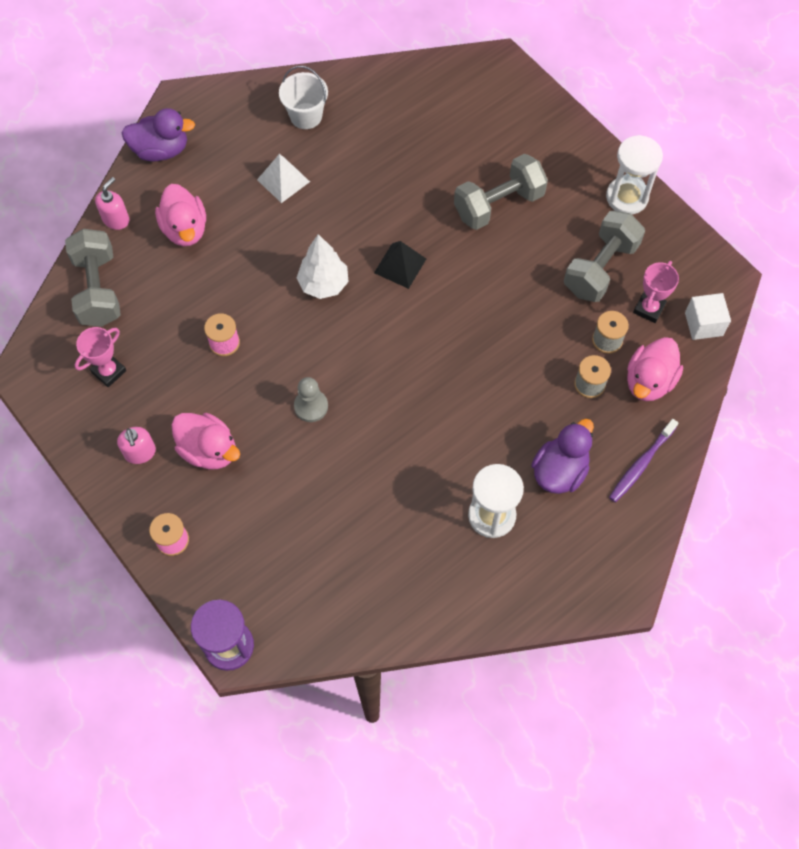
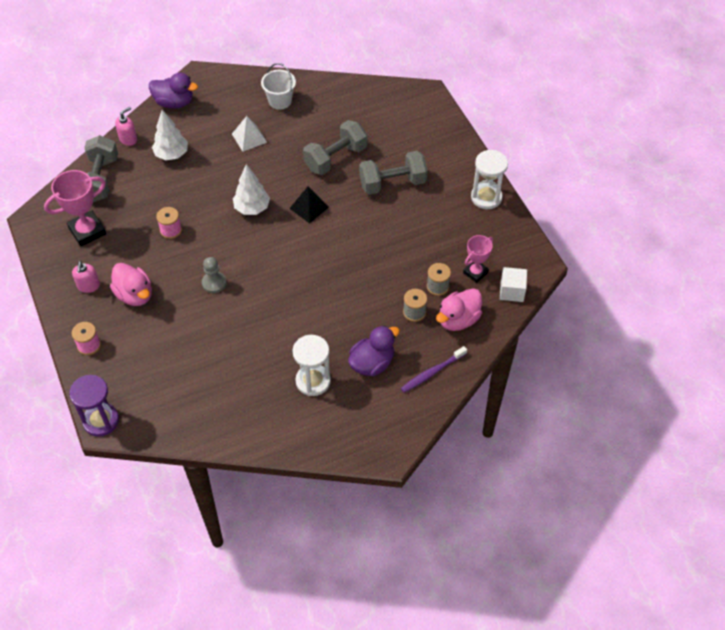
camera: 15 degrees right, 10 degrees down
pink trophy [75,327,126,387] -> pink trophy [44,170,106,247], size x1.59
pink duck [155,184,206,246] -> white tree [152,110,188,160]
grey dumbbell [564,211,645,302] -> grey dumbbell moved to [303,120,367,175]

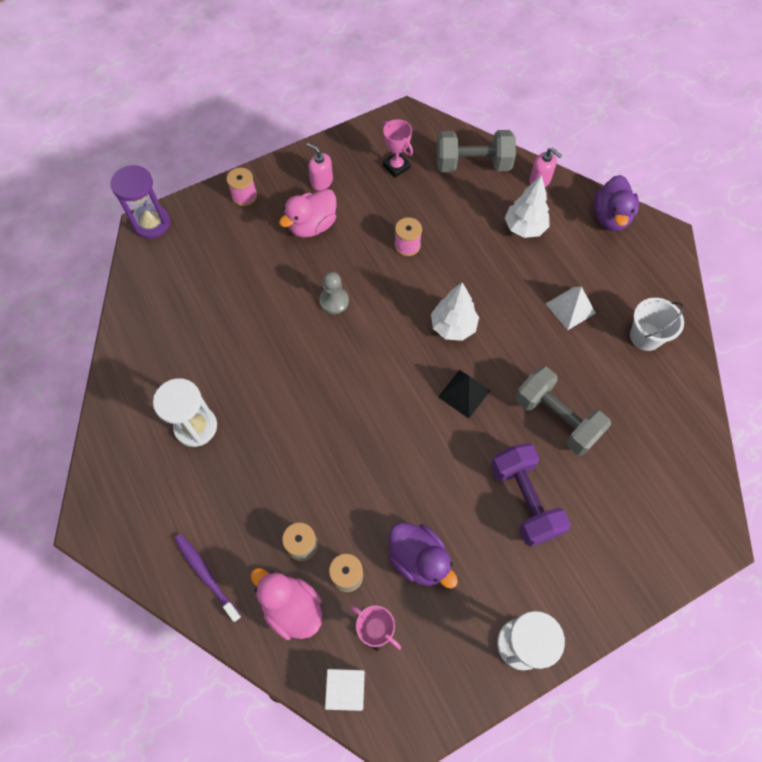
camera: 85 degrees right, 10 degrees up
pink trophy [44,170,106,247] -> pink trophy [382,119,413,178], size x0.63
pink soap dispenser [72,261,100,293] -> pink soap dispenser turned 45 degrees clockwise [306,143,333,191]
purple duck [348,326,400,376] -> purple duck moved to [388,522,458,588]
grey dumbbell [359,151,428,195] -> purple dumbbell [491,443,571,547]

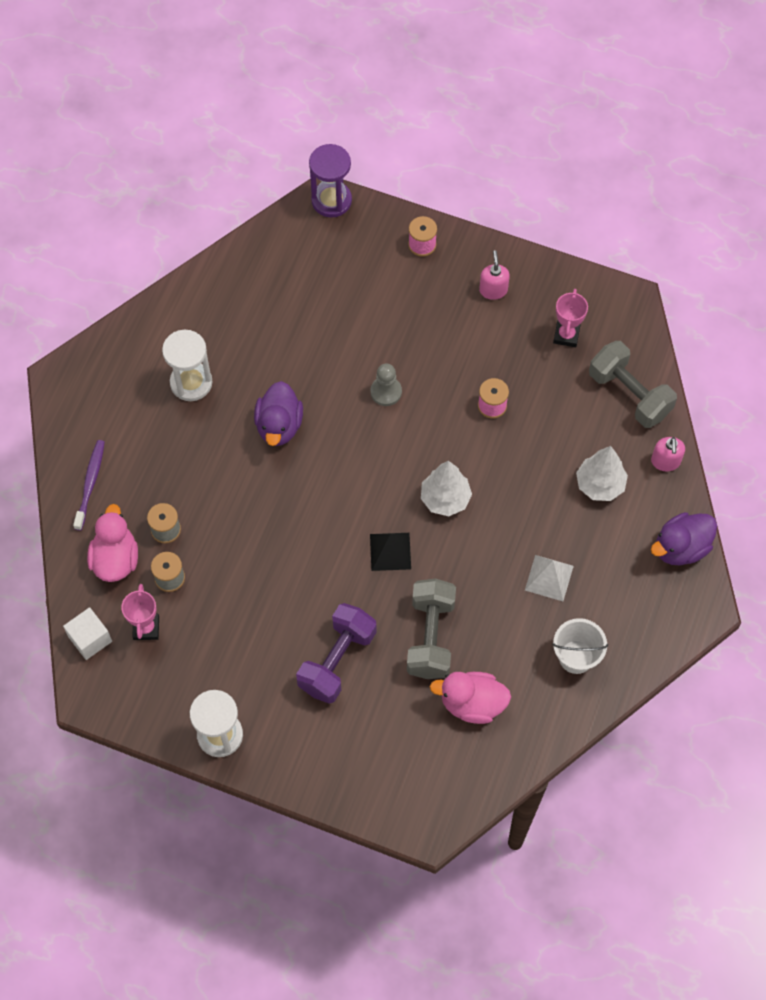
camera: 50 degrees right, 0 degrees up
pink duck [279,189,337,238] -> pink duck moved to [430,672,511,724]
purple duck [388,522,458,588] -> purple duck moved to [254,381,303,446]

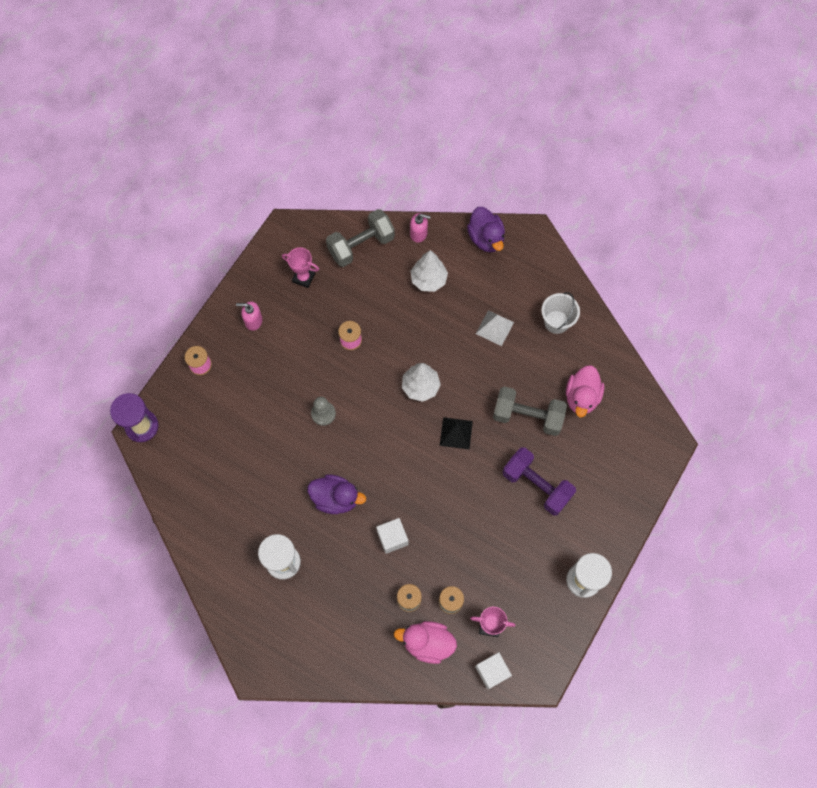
camera: 80 degrees left, 5 degrees up
purple toothbrush [73,440,105,531] -> none
none -> white cube [376,518,408,554]

